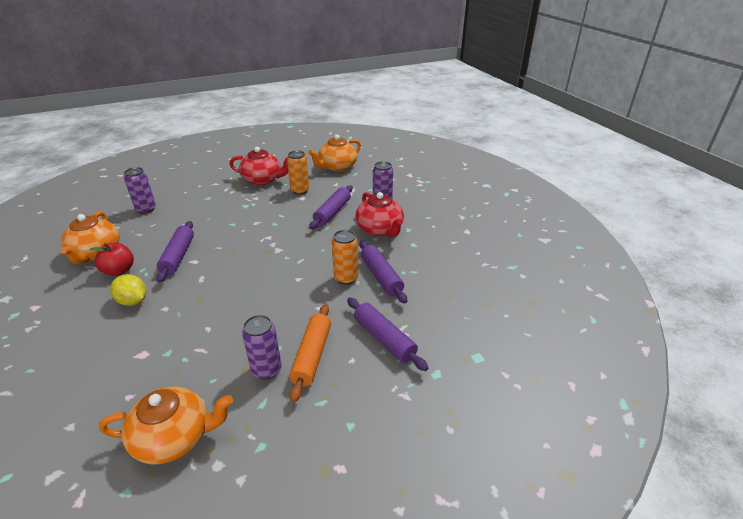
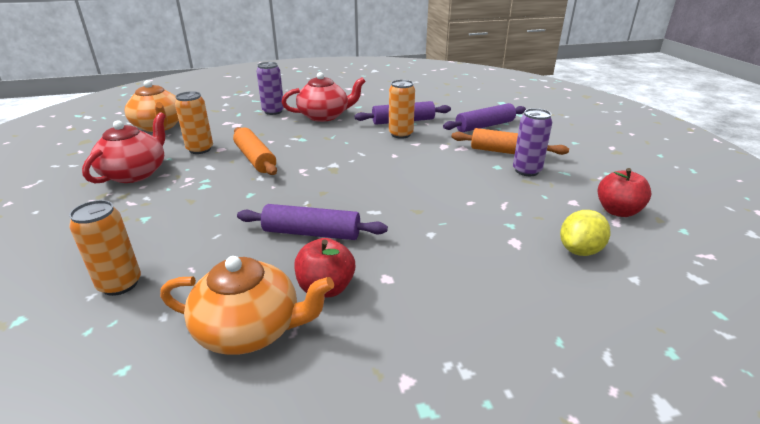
camera: 80 degrees left, 5 degrees down
orange teapot [99,387,233,464] -> red apple [598,168,652,217]
yellow lemon [110,274,147,306] -> yellow lemon moved to [560,210,610,256]
purple can [124,167,156,214] -> orange can [69,200,141,296]
purple rolling pin [309,185,353,229] -> none
none -> orange rolling pin [233,127,277,175]

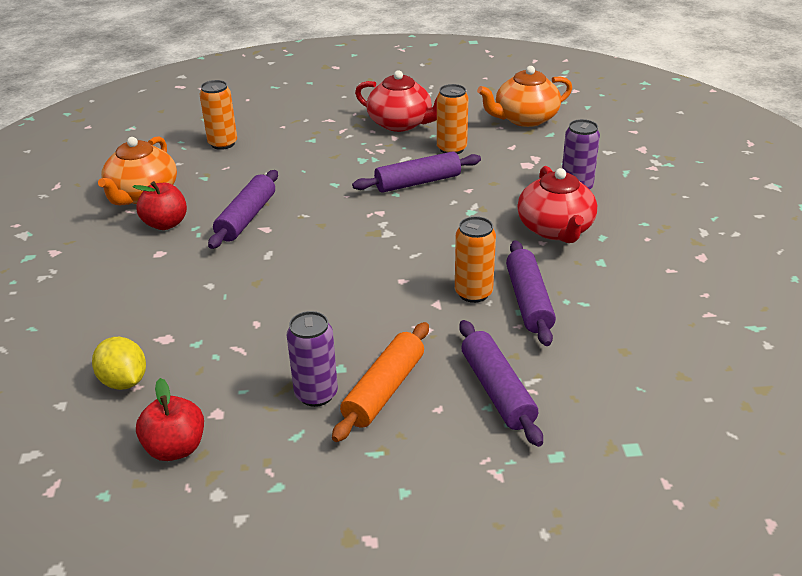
camera: 100 degrees right, 5 degrees up
orange rolling pin [233,127,277,175] -> purple rolling pin [352,151,481,193]

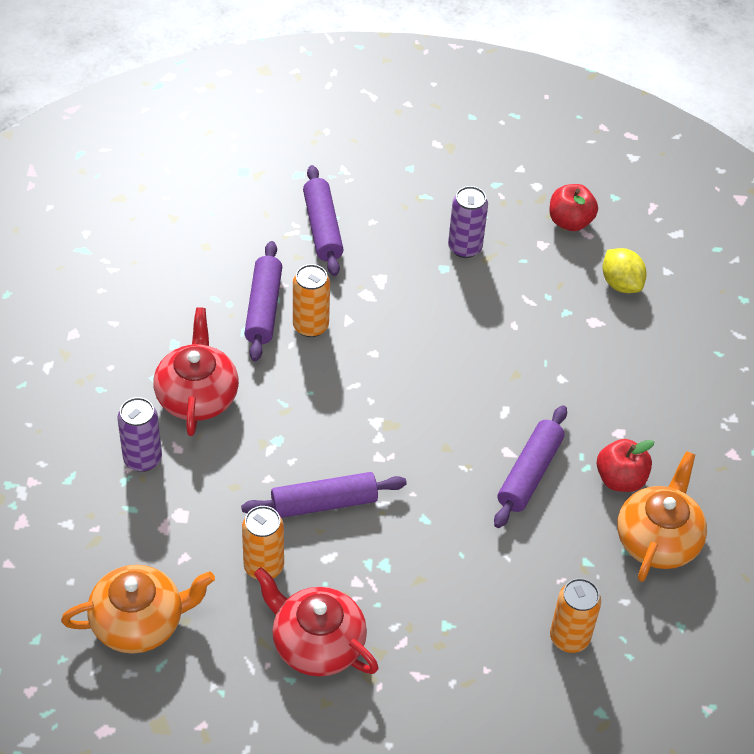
camera: 175 degrees left, 15 degrees up
orange rolling pin [332,322,429,442] -> none

